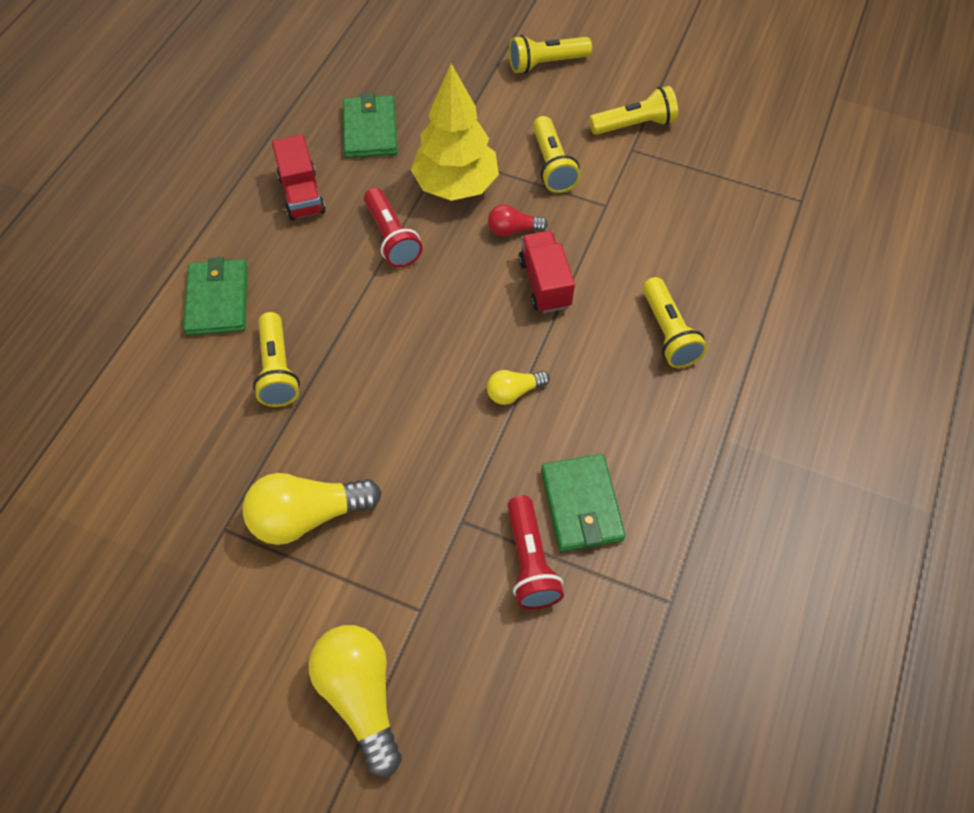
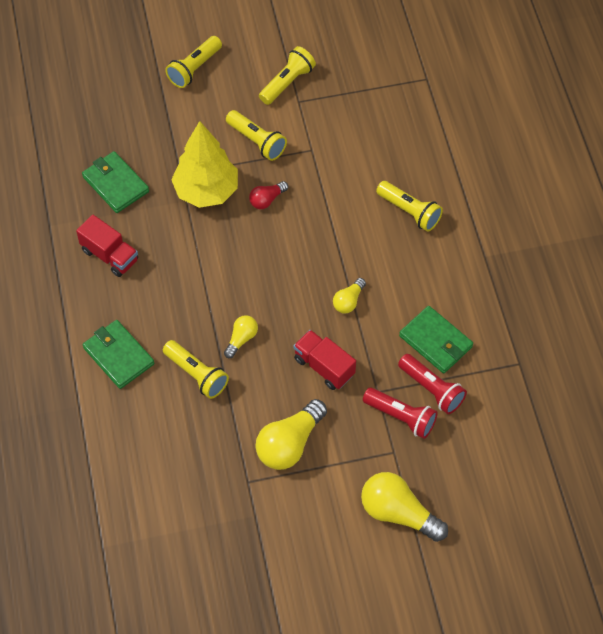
camera: 35 degrees left, 0 degrees up
red flashlight [364,188,423,268] -> red flashlight moved to [363,388,438,439]
red truck [518,231,575,313] -> red truck moved to [294,330,356,390]
none -> yellow light bulb [224,315,258,358]

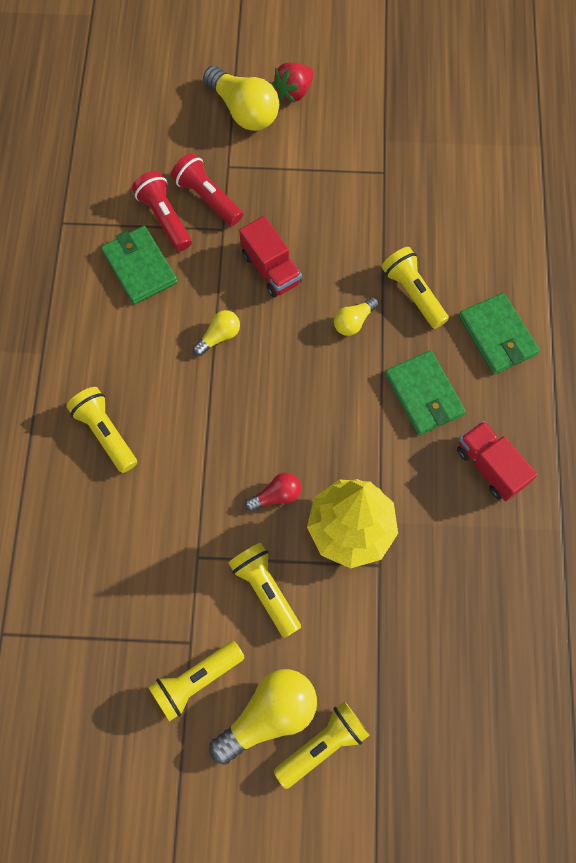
camera: 165 degrees left, 10 degrees up
green wallet [82,151,149,213] -> green wallet moved to [385,350,466,435]
yellow light bulb [256,399,327,470] -> yellow light bulb moved to [210,669,317,765]
none -> red strawberry [272,62,314,103]

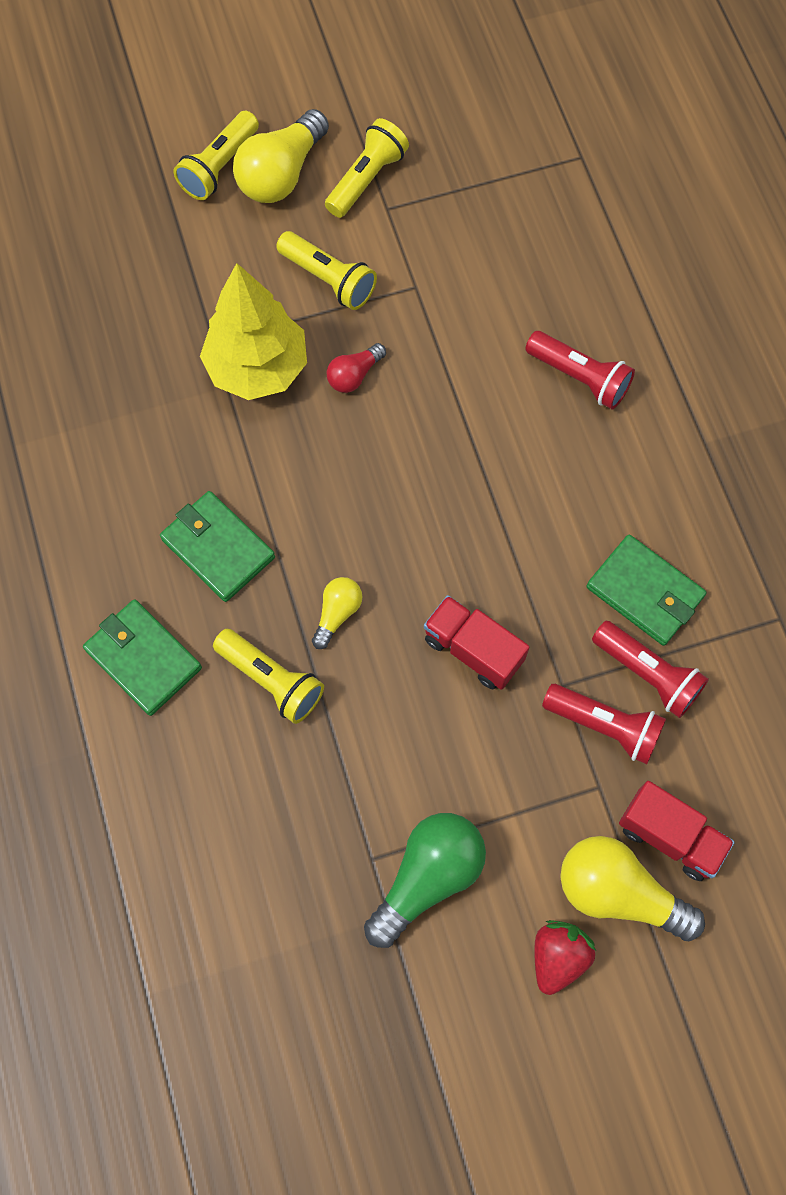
camera: 160 degrees right, 0 degrees up
yellow flashlight [67,387,137,473] -> red flashlight [525,331,635,410]
yellow light bulb [193,310,240,356] -> none
red truck [457,421,537,501] -> red truck moved to [619,781,735,881]
none -> green light bulb [364,813,486,948]

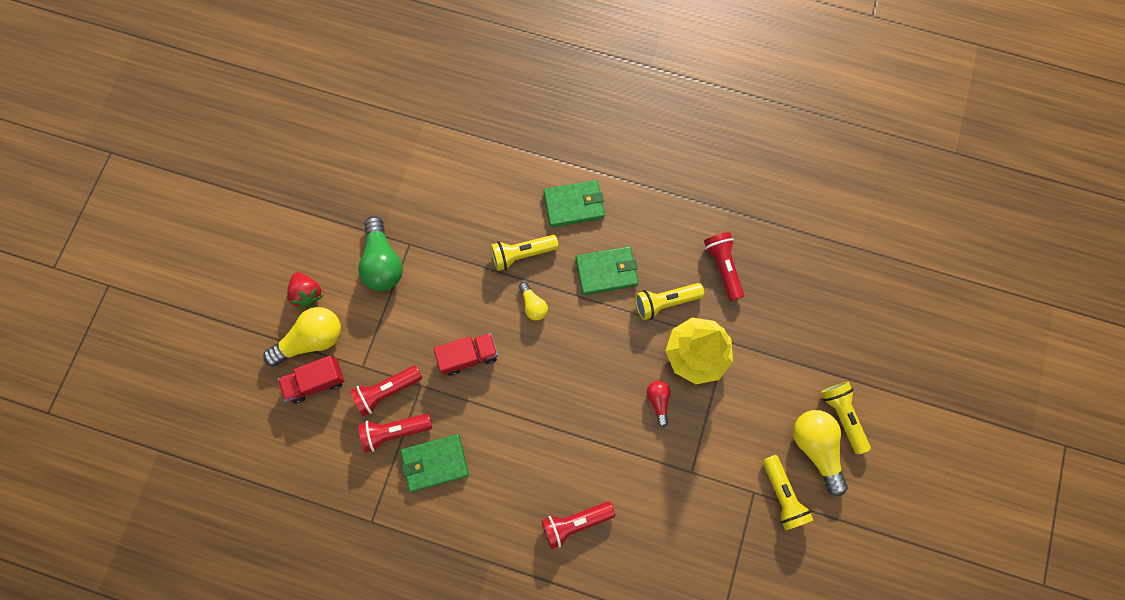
camera: 125 degrees right, 5 degrees up
yellow flashlight [276,231,377,310] -> yellow flashlight moved to [635,283,704,320]
none -> red flashlight [704,232,744,301]

